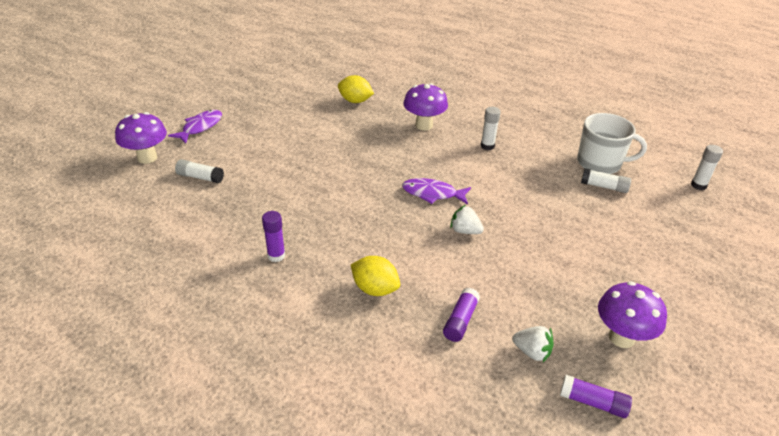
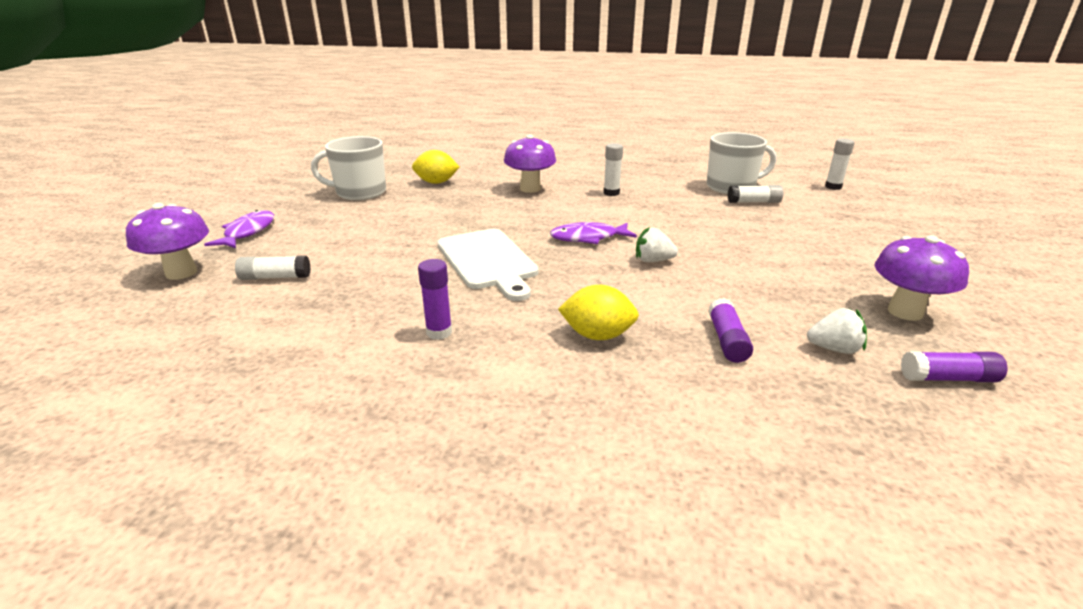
camera: 20 degrees left, 10 degrees down
none -> white mug [311,136,386,200]
none -> white cutting board [437,229,539,301]

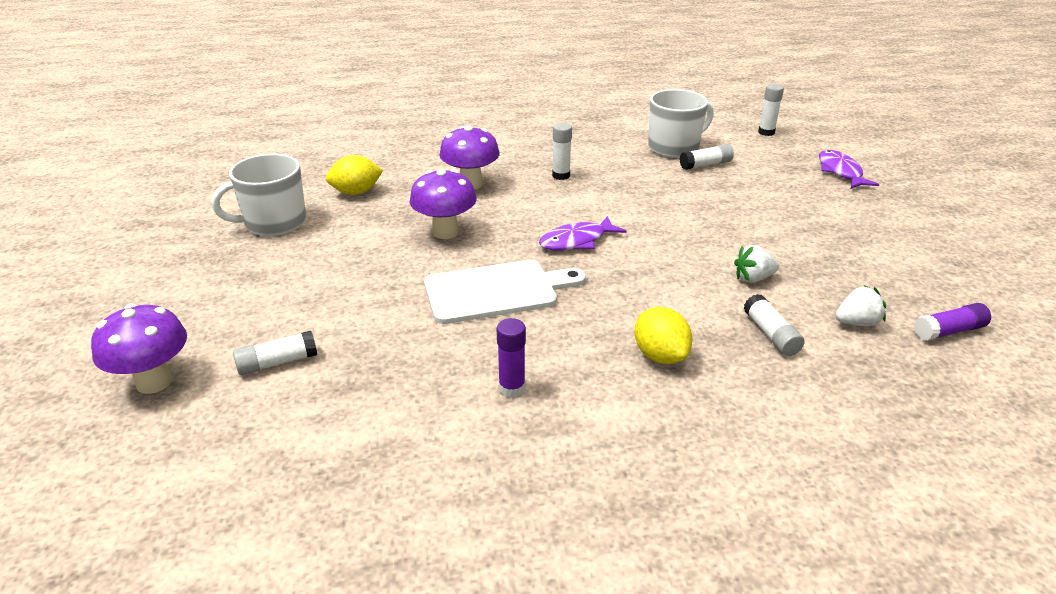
camera: 20 degrees left, 5 degrees up
purple fish [204,210,274,248] -> purple fish moved to [819,150,879,189]
white cutting board [437,229,539,301] -> white cutting board turned 60 degrees counterclockwise [424,260,586,324]
yellow lemon [558,285,639,340] -> yellow lemon turned 75 degrees clockwise [634,307,692,364]
white strawberry [636,227,678,262] -> white strawberry moved to [734,245,779,283]
purple glue stick [708,298,753,363] -> white glue stick [743,294,805,356]
purple mushroom [875,235,969,321] -> purple mushroom moved to [410,169,477,239]

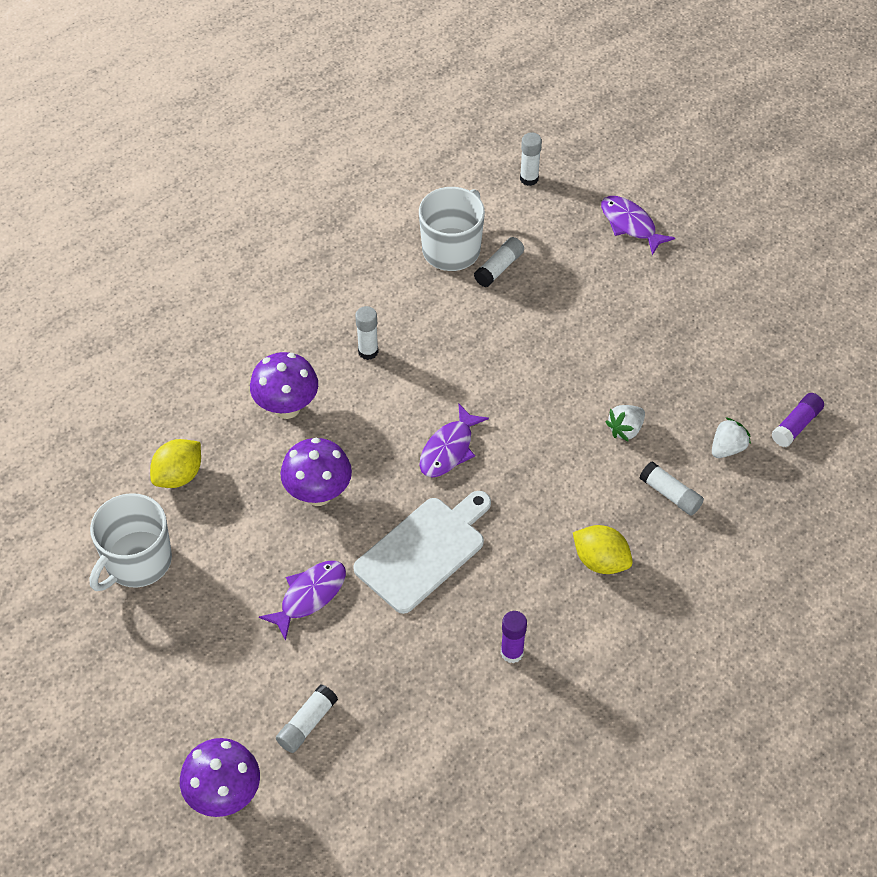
camera: 30 degrees left, 20 degrees up
none -> purple fish [259,561,346,641]

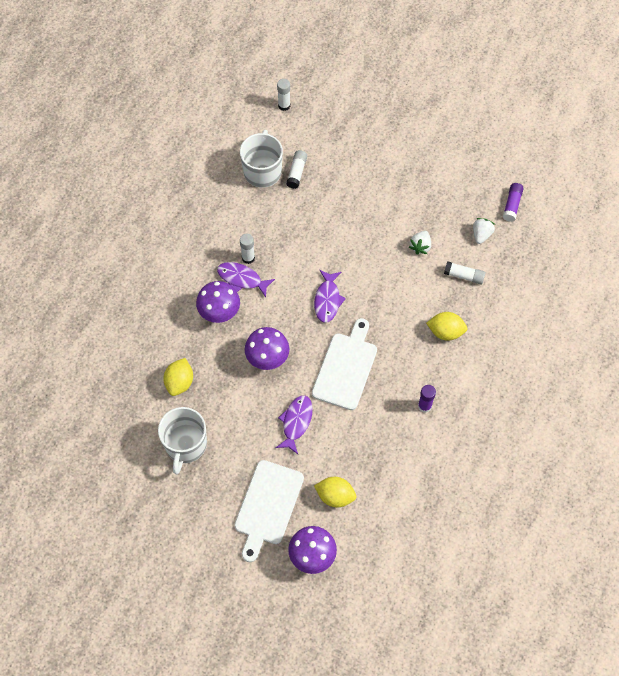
camera: 25 degrees left, 10 degrees up
white glue stick [276,684,338,753] -> yellow lemon [314,477,356,507]
purple fish [601,196,675,255] -> purple fish moved to [217,262,275,297]
none -> white cutting board [234,460,304,562]

